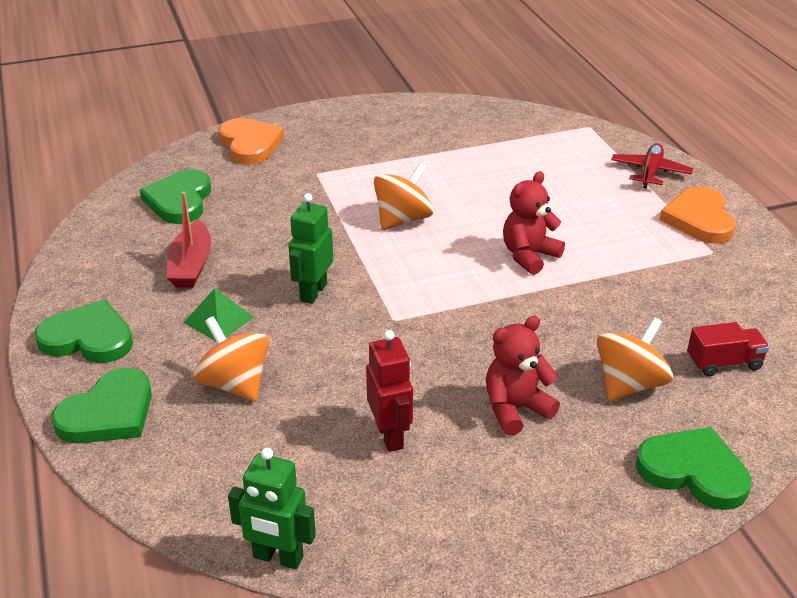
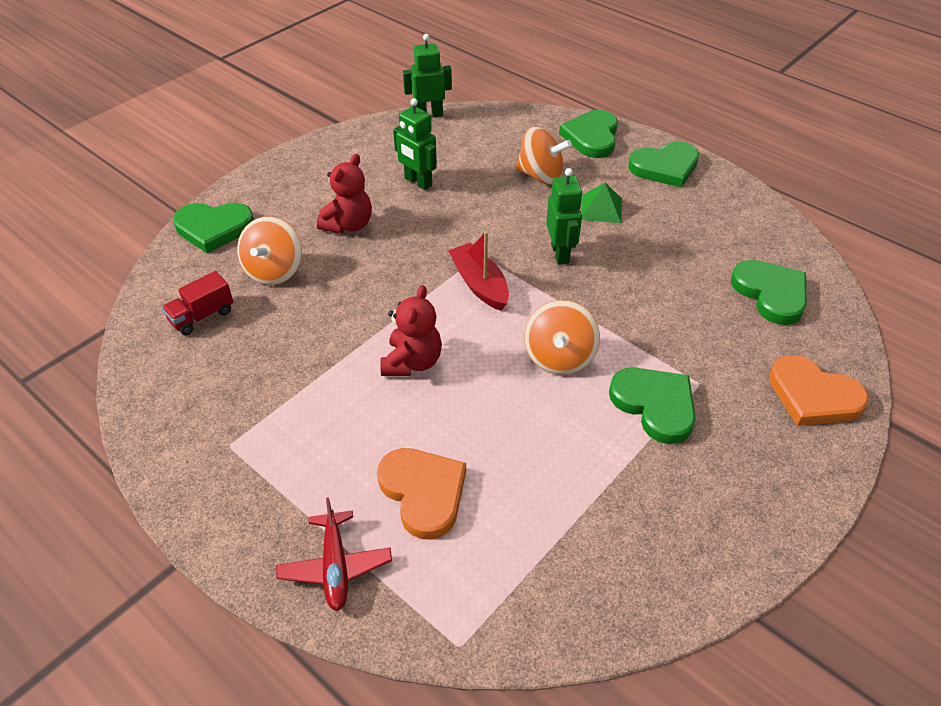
camera: 150 degrees right, 10 degrees up
red boat [167,191,211,288] -> red boat moved to [448,231,509,311]
red robot [366,330,413,452] -> green robot [393,98,437,190]
orange heart [660,186,736,244] -> orange heart moved to [377,448,466,539]
none -> green heart [609,368,696,444]

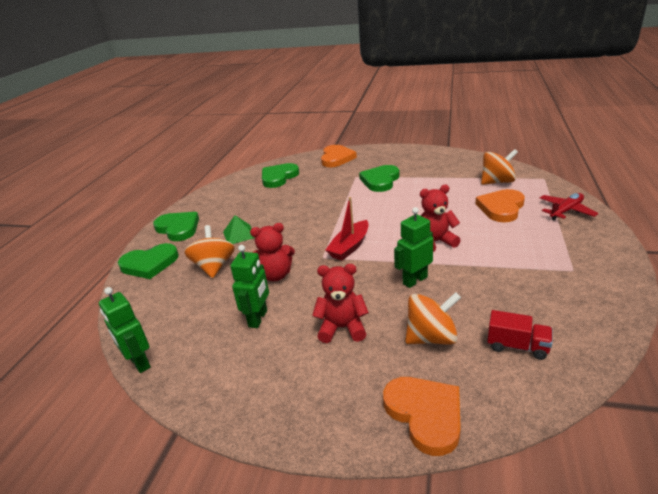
camera: 115 degrees left, 15 degrees down
green heart [173,203,254,253] -> orange heart [383,377,461,456]
orange spinning top [524,300,600,375] -> orange spinning top moved to [481,149,518,185]
green robot [546,168,583,265] -> green robot moved to [394,207,433,288]
none -> red teddy bear [250,223,295,281]

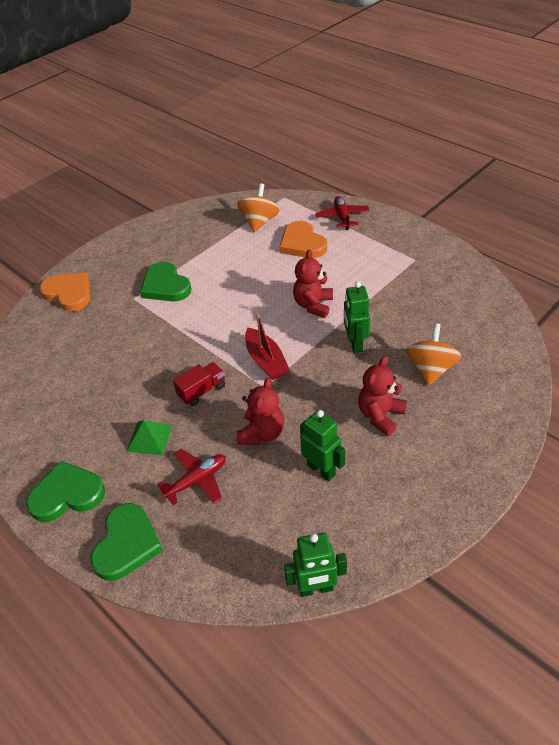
camera: 60 degrees left, 15 degrees up
orange spinning top [184,225,235,278] -> red plane [157,449,226,505]
green heart [262,163,299,188] -> none
orange heart [383,377,461,456] -> none
red truck [487,310,552,360] -> red truck moved to [173,362,225,406]

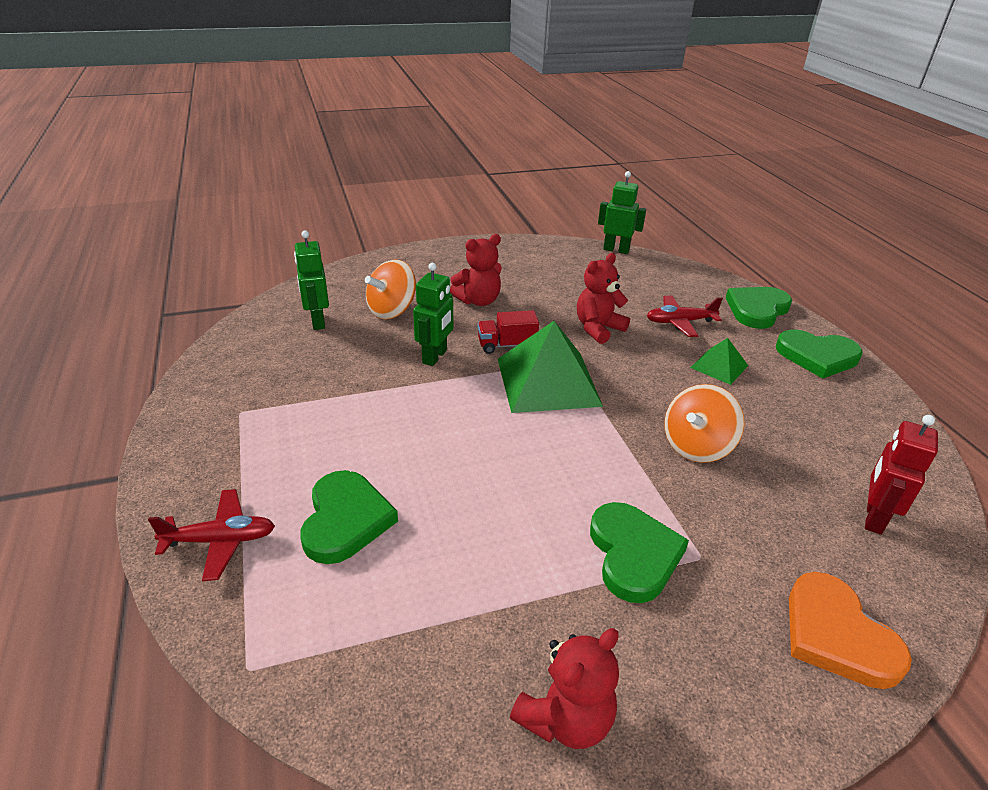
camera: 155 degrees left, 10 degrees down
red truck [173,362,225,406] -> red truck moved to [478,310,539,354]
orange spinning top [237,183,280,232] -> orange spinning top moved to [664,384,744,463]
red boat [245,313,290,380] -> green pyramid [498,321,603,413]
orange heart [279,221,327,258] -> green heart [301,470,398,564]
red teddy bear [293,249,333,318] -> red teddy bear moved to [510,628,619,749]
green robot [300,410,345,481] -> green robot moved to [294,231,329,330]
red plane [315,196,369,230] -> red plane turned 120 degrees counterclockwise [148,489,275,581]
none -> red robot [865,415,938,535]

